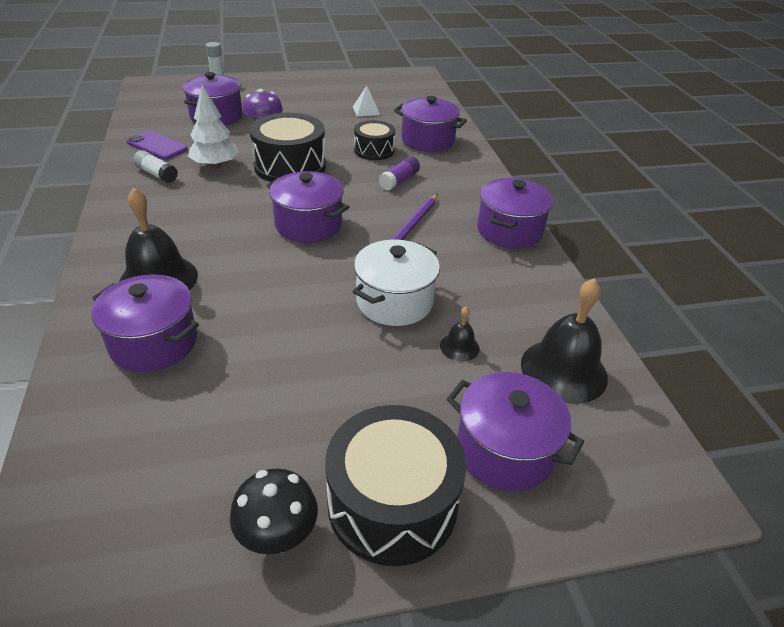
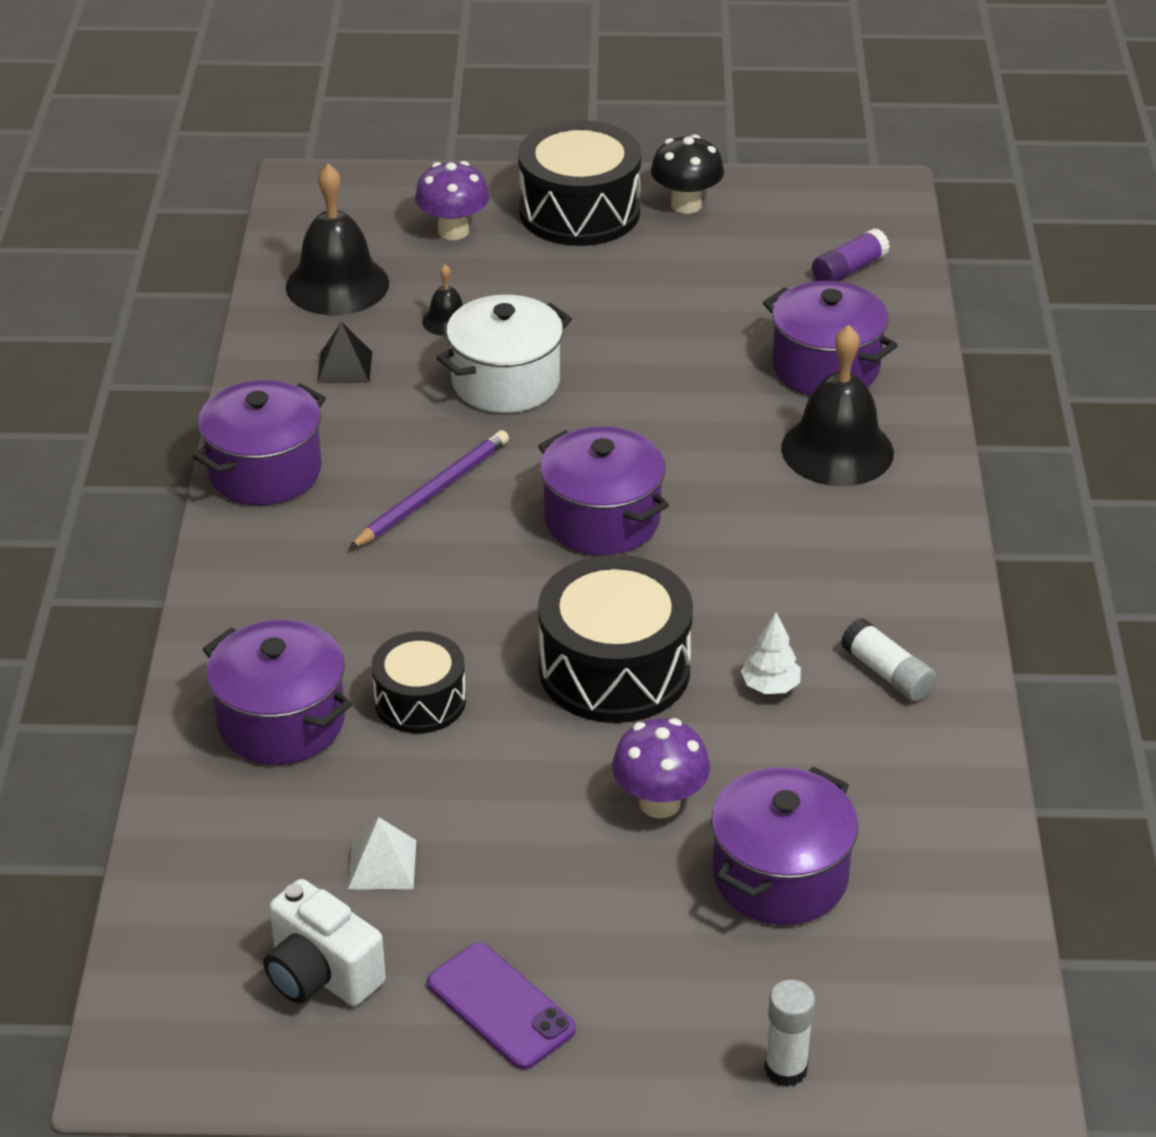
camera: 165 degrees left, 0 degrees up
purple phone [127,131,188,160] -> purple phone moved to [427,943,576,1070]
white tree [188,84,239,169] -> white tree [741,612,801,694], size x0.58
purple glue stick [379,156,420,191] -> purple glue stick moved to [812,228,890,281]
purple pot [447,372,584,491] -> purple mushroom [415,161,489,240]
none -> white camera [263,879,386,1006]
none -> black pyramid [317,322,372,383]

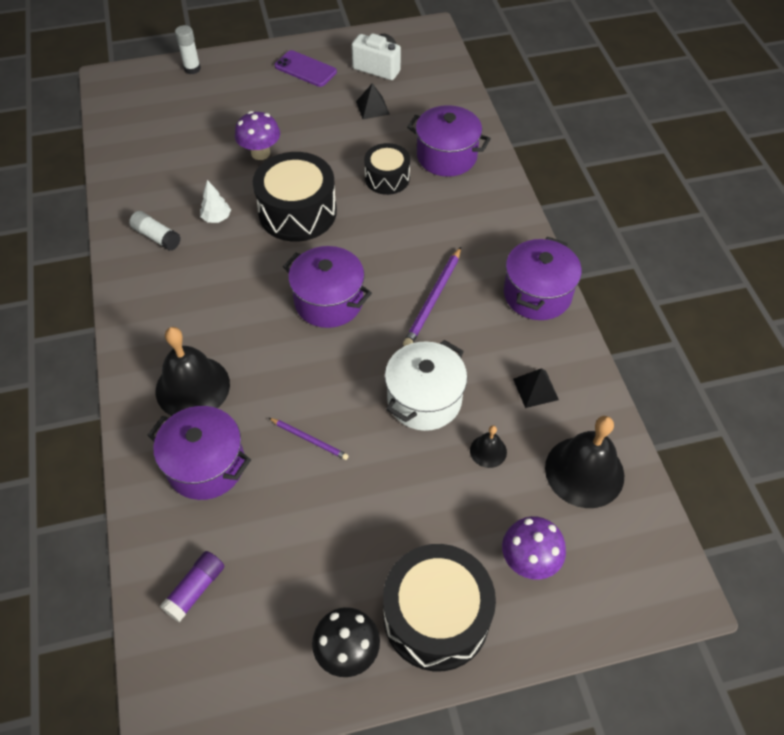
camera: 165 degrees right, 15 degrees up
white pyramid [348,817,416,889] -> black pyramid [356,83,390,119]
purple pot [711,767,858,925] -> none
none -> purple pencil [269,418,349,460]

